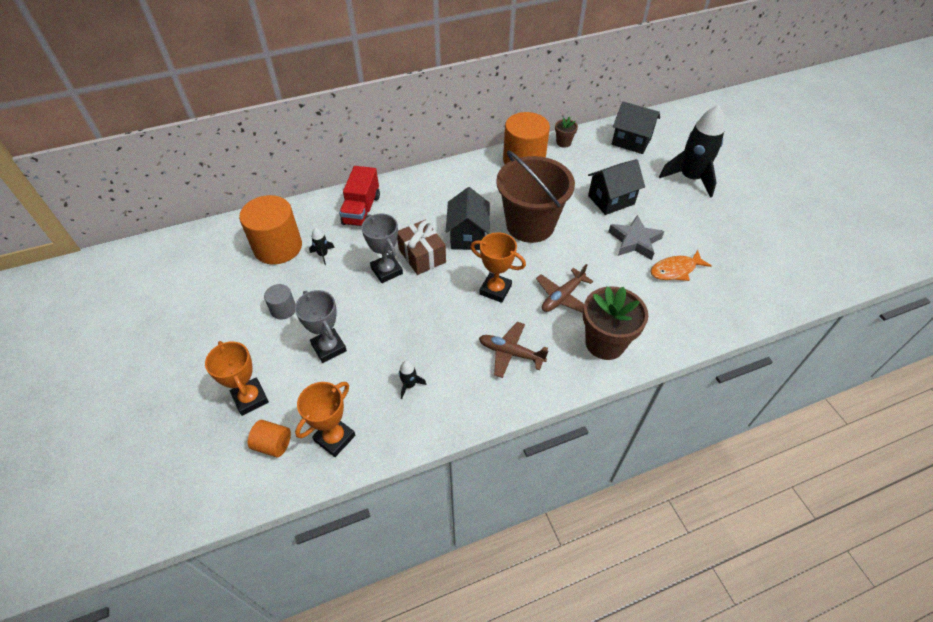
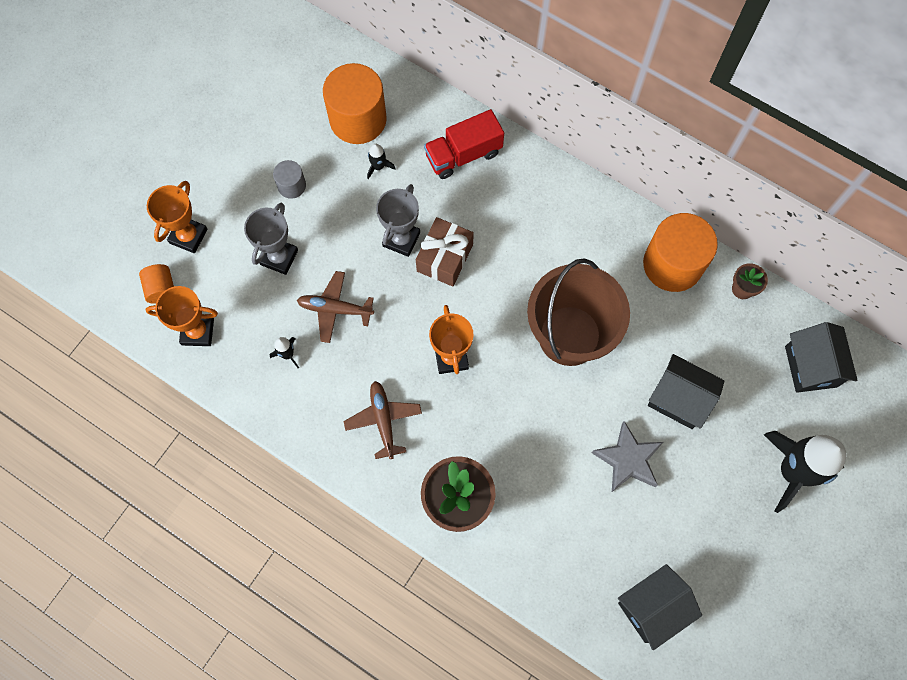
camera: 55 degrees right, 20 degrees up
black house [446,187,490,250] -> black house moved to [618,564,702,650]
brown plane [536,264,593,313] -> brown plane moved to [297,271,374,343]
orange fish [650,250,711,281] -> none

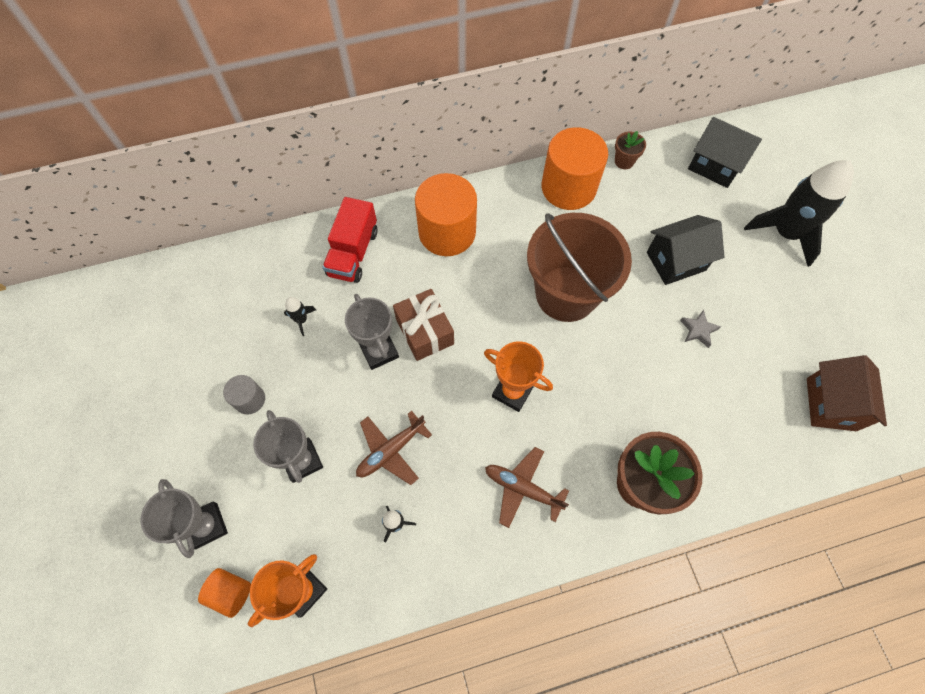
camera: 50 degrees left, 5 degrees down
orange trophy [147,181,208,253] -> grey trophy [140,479,228,558]
orange cylinder [323,63,387,144] -> orange cylinder moved to [415,173,477,256]
grey star [592,421,663,492] -> grey star [680,310,721,348], size x0.56
black house [618,564,702,650] -> brown house [807,355,887,431]

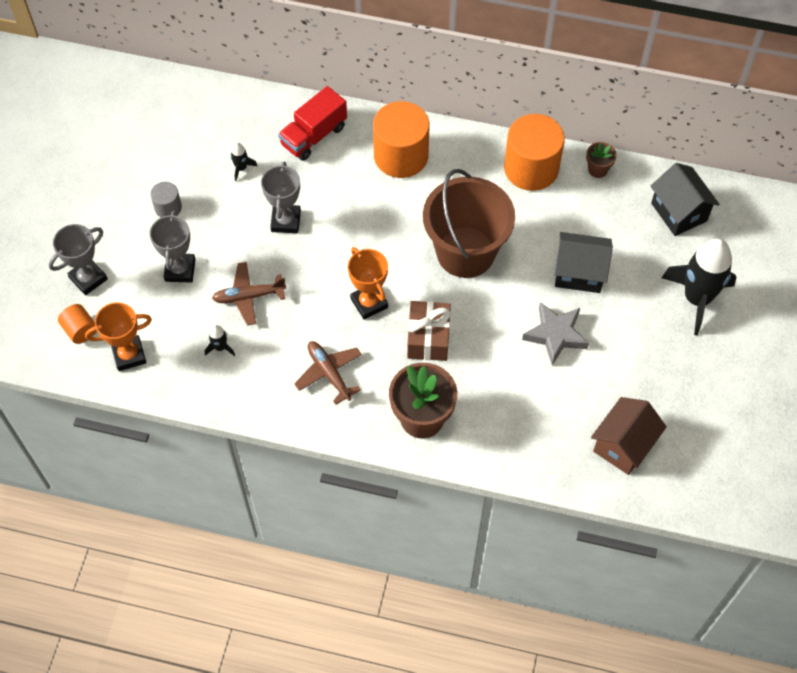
camera: 30 degrees right, 5 degrees down
grey trophy [140,479,228,558] -> grey trophy turned 45 degrees clockwise [49,224,108,295]
brown gift [393,289,454,361] -> brown gift moved to [407,301,451,361]
grey star [680,310,721,348] -> grey star [522,302,589,365], size x1.77

